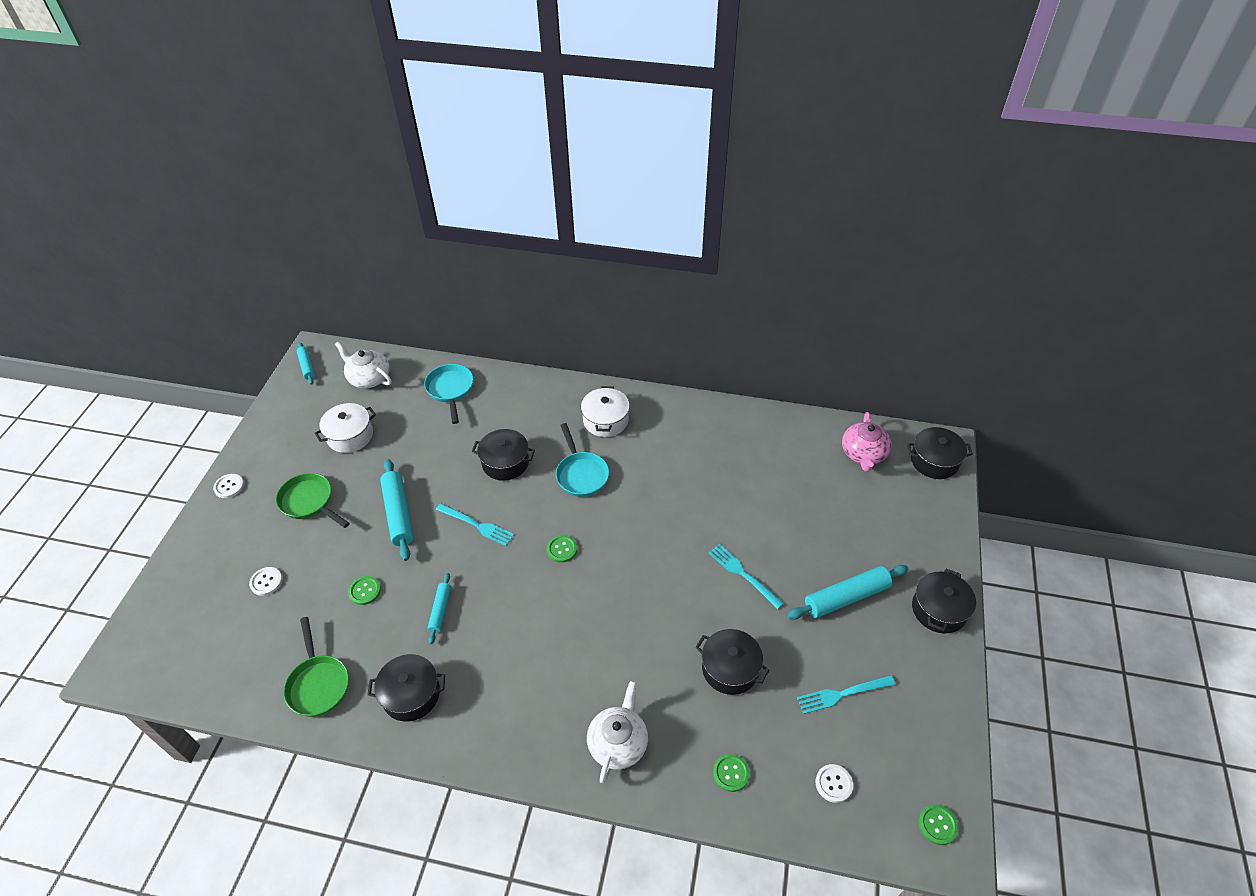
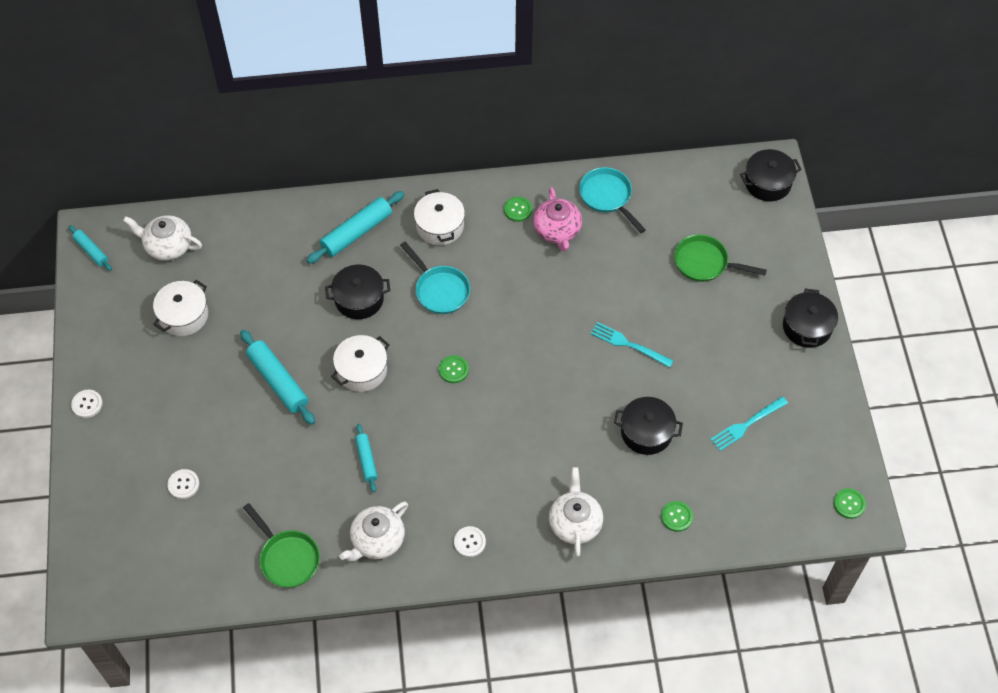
camera: 20 degrees left, 10 degrees up
green pan [276,473,350,528] -> green pan moved to [674,234,767,282]
green button [348,576,381,605] -> green button moved to [504,197,532,222]
black pot [368,654,445,721] -> white teapot [339,501,408,562]
turquoise pan [424,364,474,424] -> turquoise pan moved to [579,167,646,233]
turquoise fork [436,503,514,546] -> white pot [331,335,389,392]
turquoise rolling pin [787,565,908,620] -> turquoise rolling pin moved to [307,191,404,264]
white button [815,764,853,803] -> white button moved to [454,526,486,557]
pink teapot [842,412,892,472] -> pink teapot moved to [533,187,582,251]

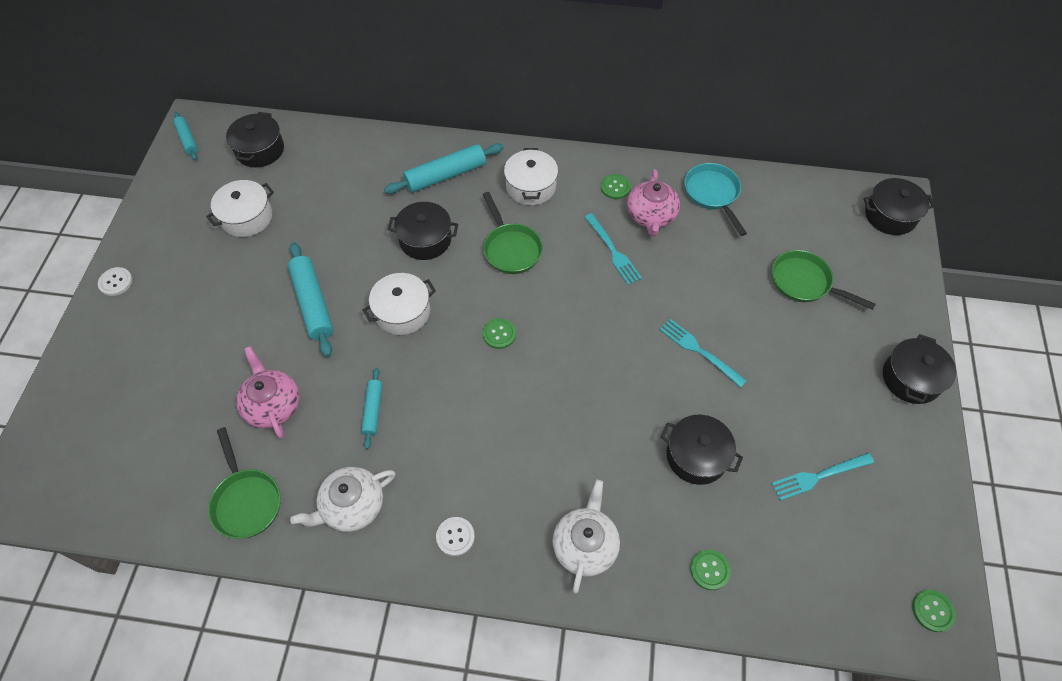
camera: 15 degrees right, 0 degrees up
white teapot [123,215,202,261] -> black pot [226,112,284,167]
white button [167,469,199,499] -> none
turquoise pan [400,242,470,314] -> green pan [483,192,543,274]
none -> pink teapot [236,346,300,439]
none -> turquoise fork [585,213,642,285]

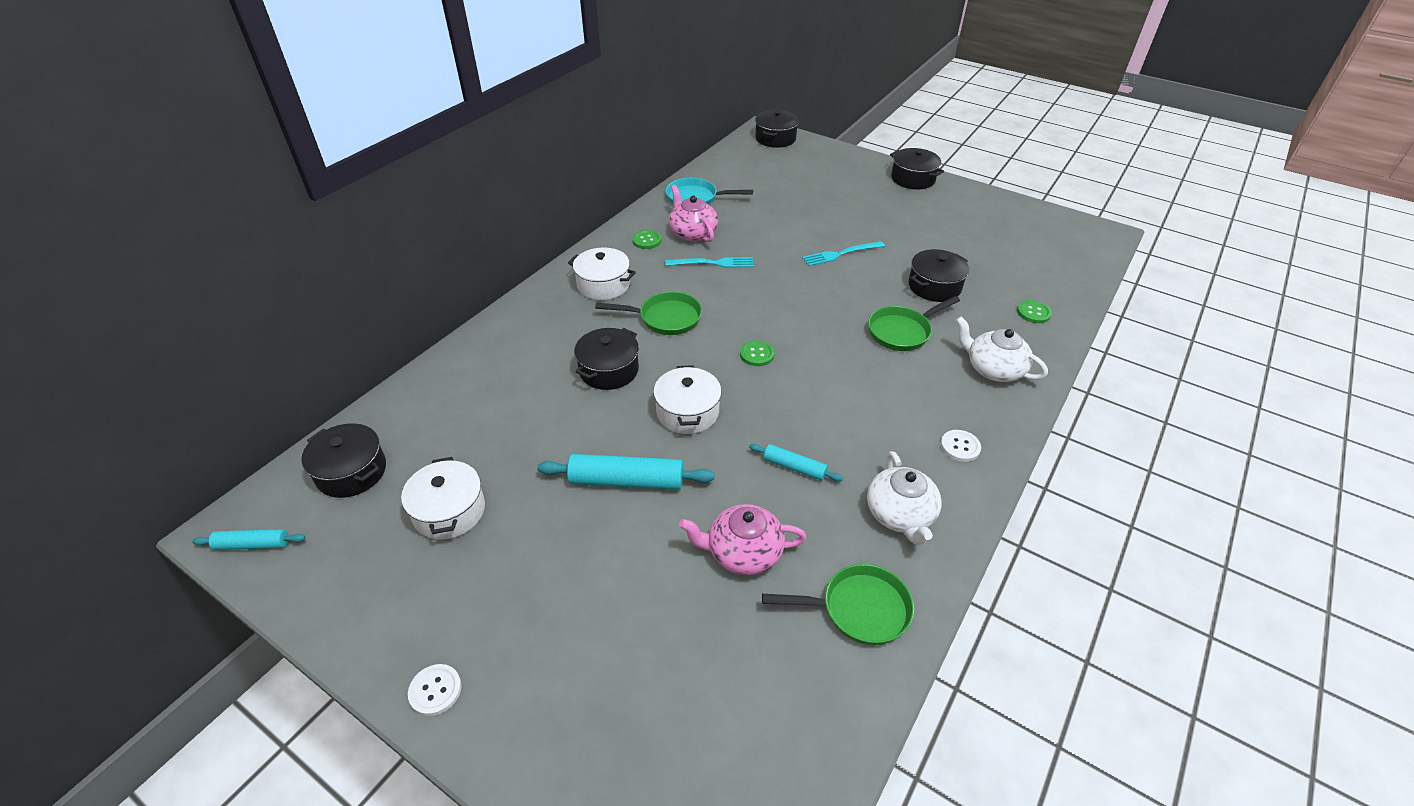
camera: 65 degrees left, 15 degrees down
turquoise rolling pin [384,143,504,194] -> none
pink teapot [627,169,680,236] -> pink teapot turned 150 degrees counterclockwise [669,185,718,242]
turquoise fork [771,453,874,501] -> none
green pan [772,250,876,310] -> green pan moved to [868,296,960,351]
green button [912,590,956,632] -> none

